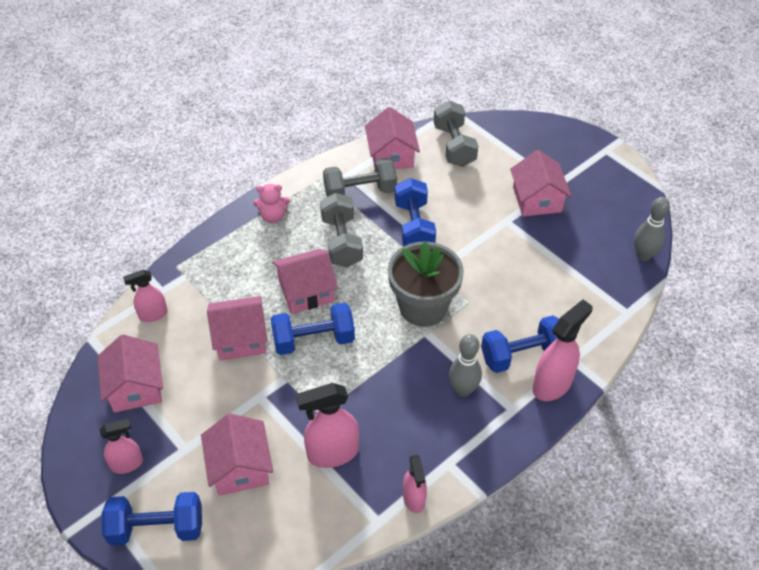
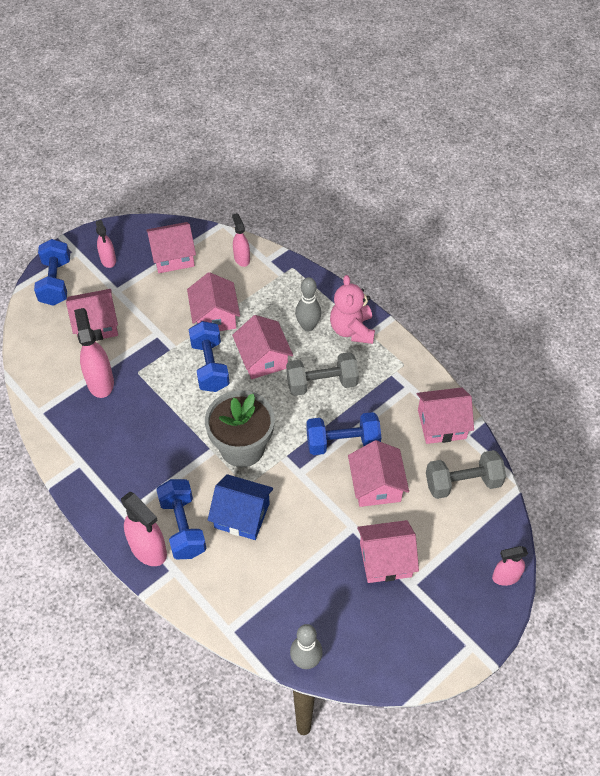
camera: 90 degrees right, 5 degrees up
pink teddy bear [253,184,290,223] -> pink teddy bear [330,275,375,344], size x1.54
grey dumbbell [323,158,397,197] -> none
pink spray bottle [403,455,427,513] -> pink spray bottle moved to [492,546,528,586]
grey bowling pin [449,334,482,397] -> grey bowling pin moved to [295,277,321,331]
none -> blue house [208,474,273,540]
none -> pink house [348,440,409,507]

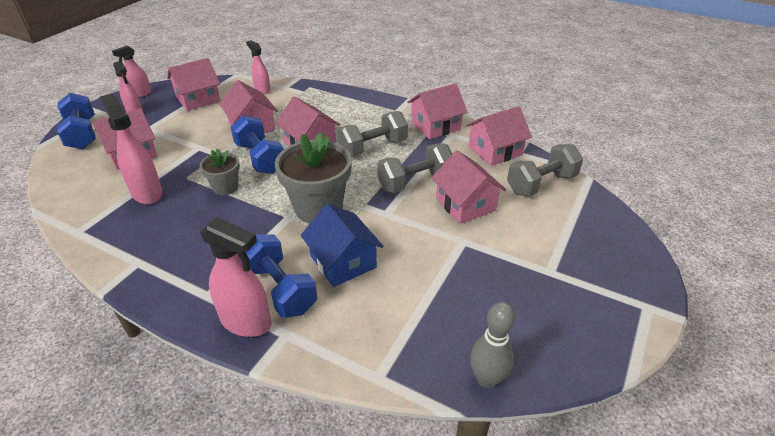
camera: 20 degrees left, 15 degrees down
blue house [208,474,273,540] -> blue house turned 60 degrees clockwise [301,203,383,287]
grey bowling pin [295,277,321,331] -> none
blue dumbbell [306,412,381,455] -> grey dumbbell [377,143,452,193]
pink teddy bear [330,275,375,344] -> none
pink house [357,520,419,583] -> pink house moved to [407,83,467,139]
pink spray bottle [492,546,528,586] -> pink spray bottle moved to [112,46,151,97]
none -> grey flower pot [200,149,240,195]

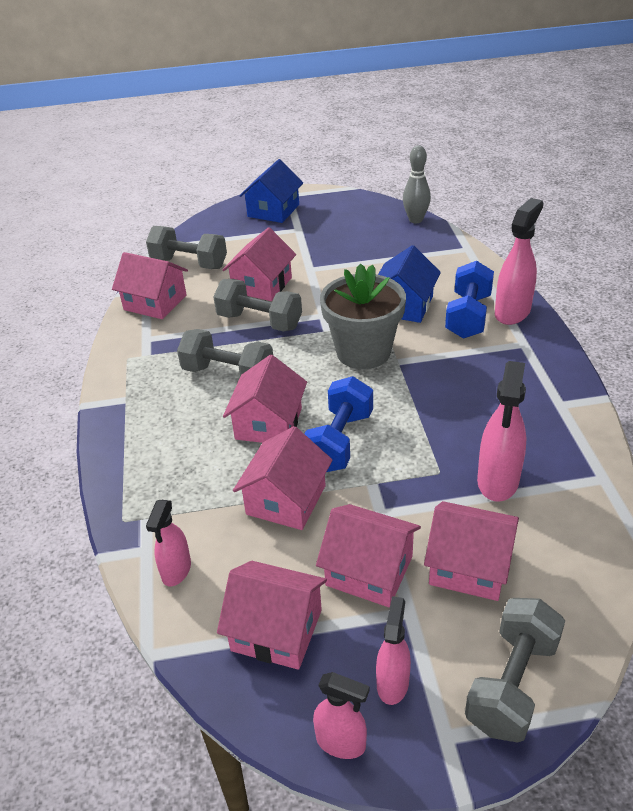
camera: 125 degrees left, 0 degrees up
blue dumbbell [57,93,96,149] -> grey dumbbell [465,598,565,743]
grey flower pot [200,149,240,195] -> none
pink spray bottle [200,217,272,337] -> pink spray bottle turned 45 degrees clockwise [495,198,543,325]
pink house [407,83,467,139] -> pink house moved to [316,504,421,607]
none -> blue house [239,159,303,223]

